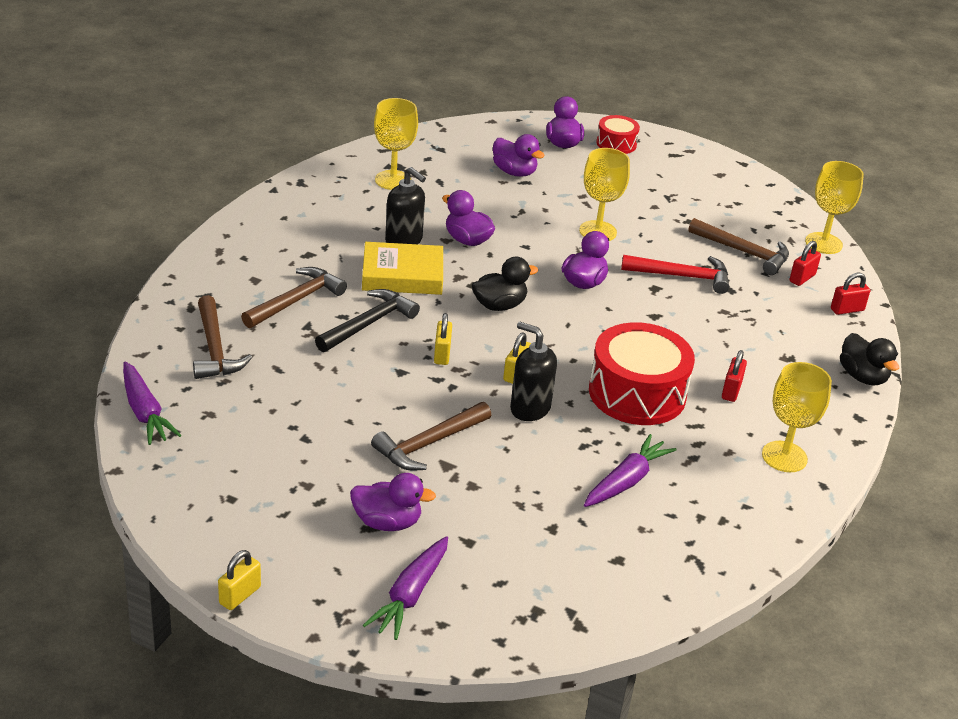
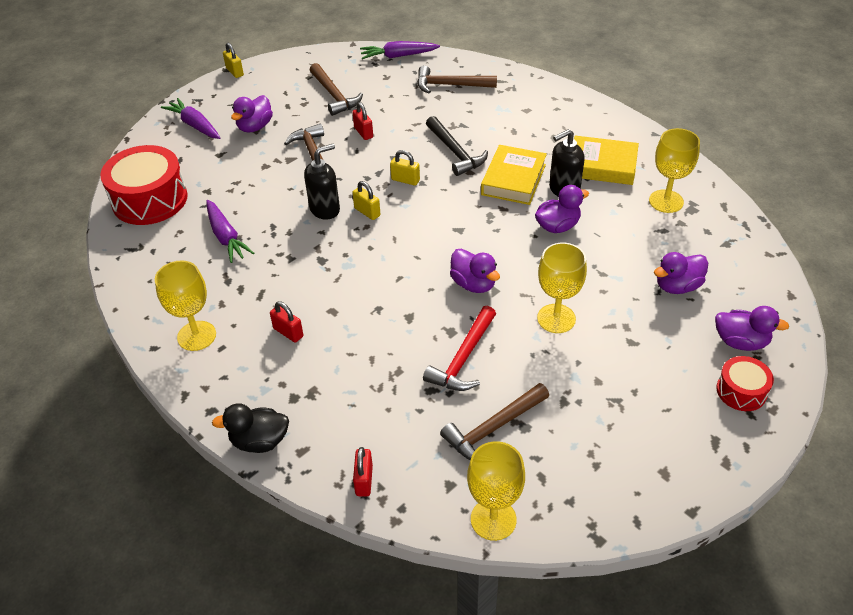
camera: 115 degrees right, 10 degrees up
brown hammer [241,267,347,328] -> brown hammer moved to [310,63,363,116]
black duck [472,257,538,311] -> none
red drum [589,322,695,425] -> red drum moved to [100,145,188,225]
red padlock [789,241,821,286] -> red padlock moved to [352,102,373,140]
none -> yellow book [574,136,639,185]

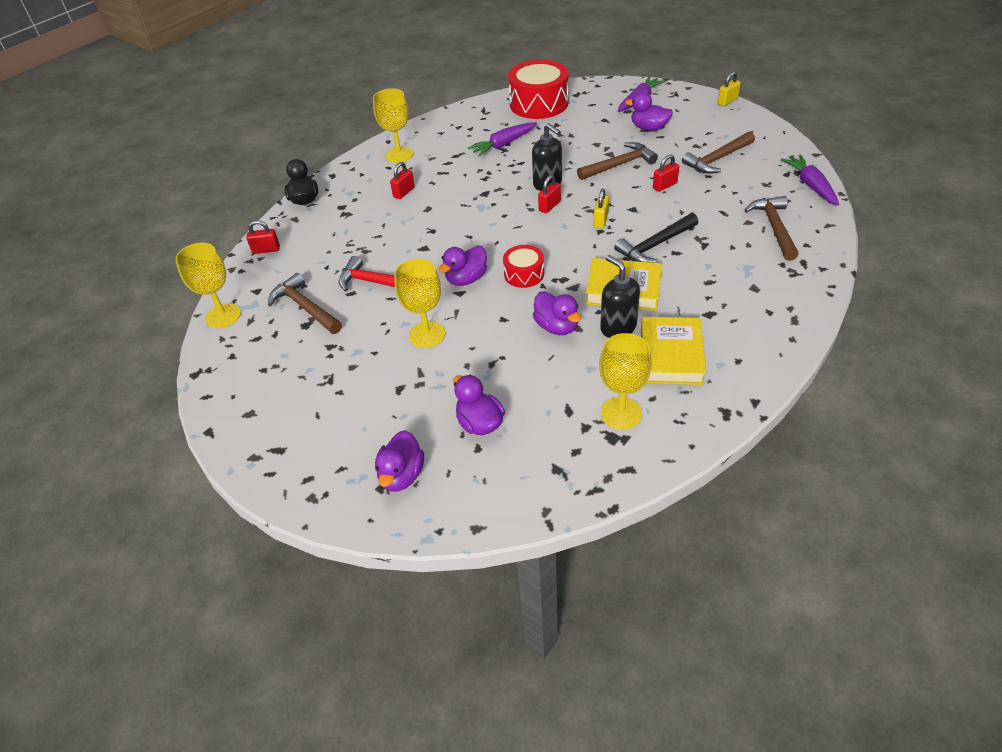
camera: 85 degrees right, 0 degrees up
yellow padlock [352,181,380,220] -> red padlock [538,175,561,213]
red drum [716,356,774,411] -> red drum moved to [503,245,544,288]

